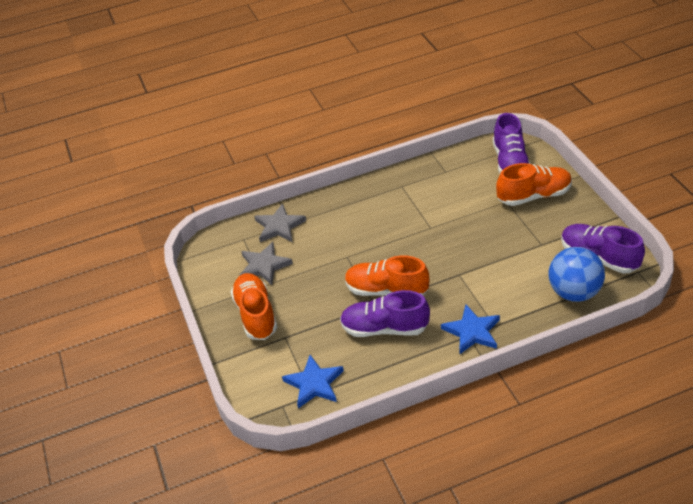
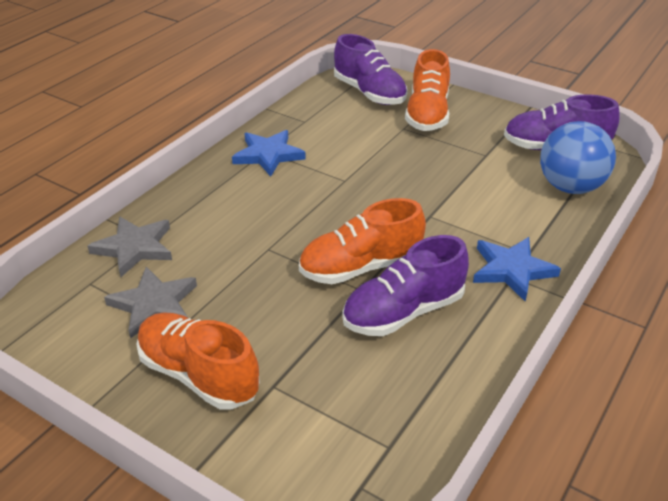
camera: 40 degrees left, 5 degrees down
blue star [282,355,344,408] -> blue star moved to [232,130,306,177]
orange shoe [496,163,572,206] -> orange shoe turned 150 degrees clockwise [405,49,450,131]

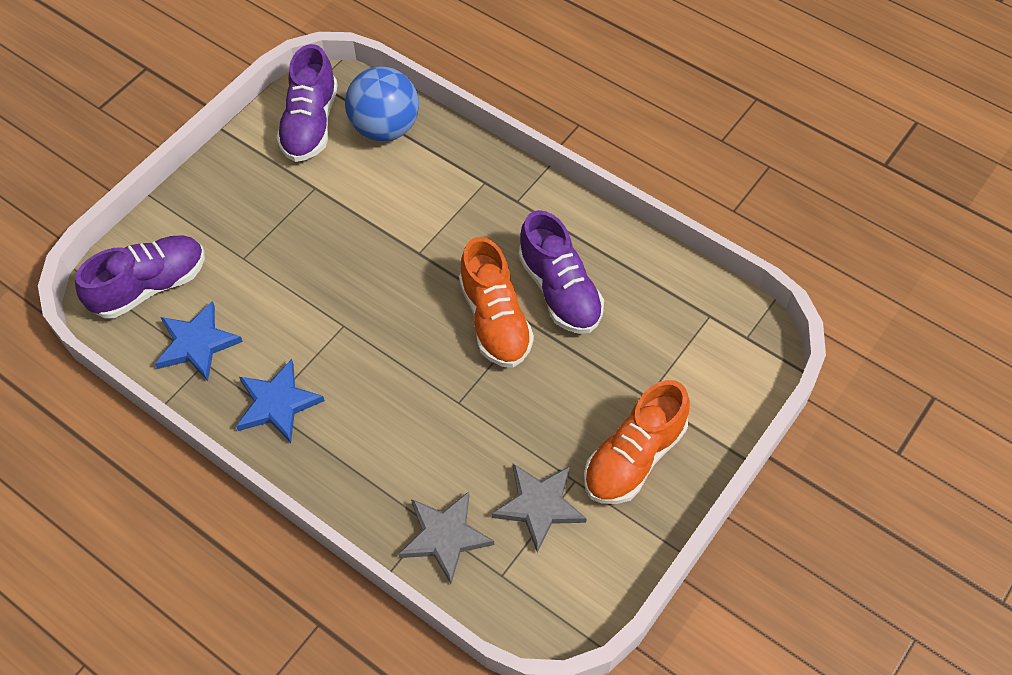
camera: 85 degrees left, 20 degrees up
orange shoe [405,49,450,131] -> none
blue star [473,237,561,301] -> blue star moved to [155,301,243,381]

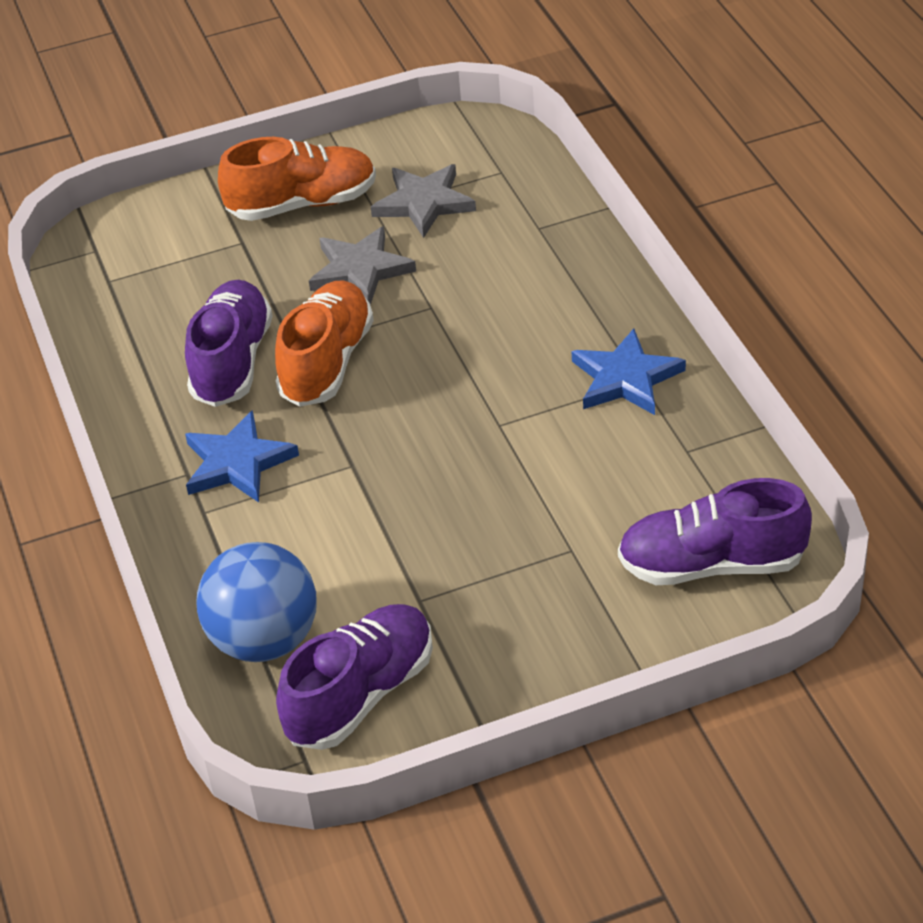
camera: 145 degrees left, 15 degrees down
blue star [155,301,243,381] -> blue star moved to [185,410,299,502]
grey star [398,491,494,584] -> grey star moved to [309,226,416,305]

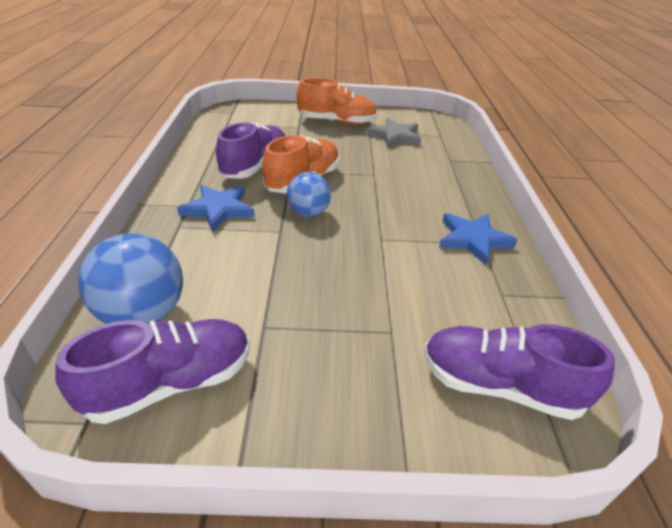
camera: 15 degrees right, 5 degrees down
grey star [309,226,416,305] -> none
none -> blue ball [287,172,331,217]

